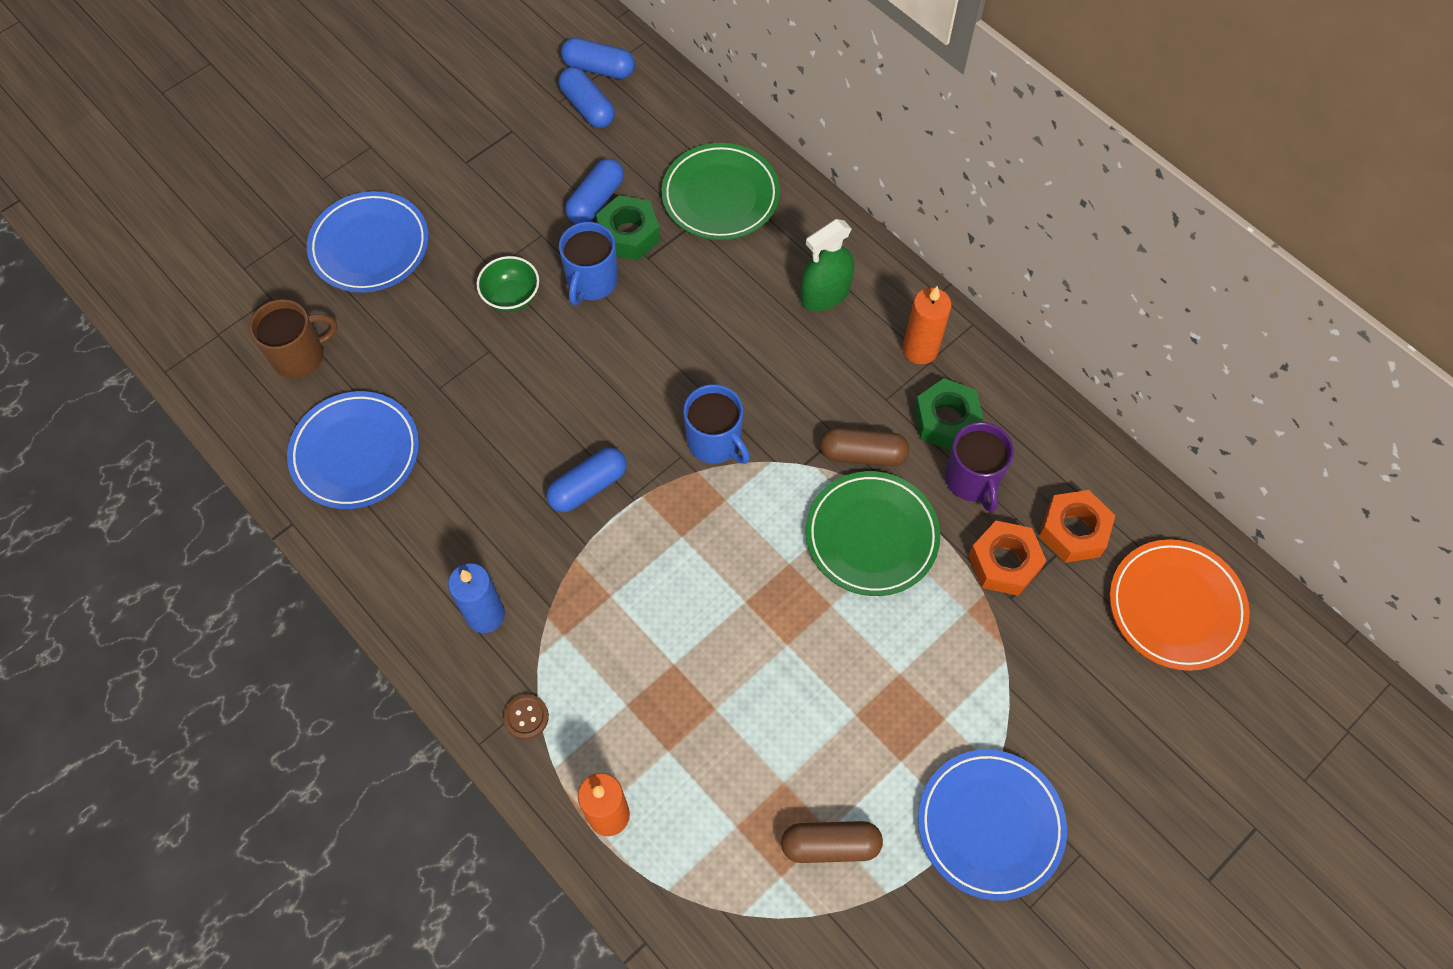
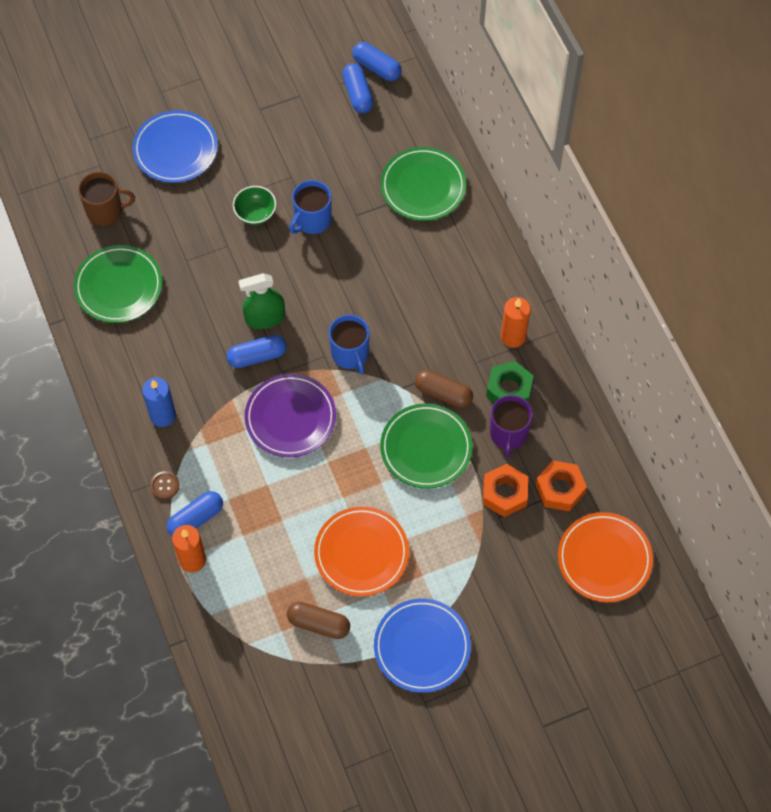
camera: 20 degrees right, 0 degrees up
blue plate [287,391,419,509] -> green plate [74,245,162,323]
blue capsule [565,158,624,224] -> blue capsule moved to [167,491,223,536]
green nut [596,195,660,261] -> none
green spray bottle [801,219,854,311] -> green spray bottle moved to [239,273,285,329]
none -> purple plate [245,374,336,457]
none -> orange plate [314,507,409,596]

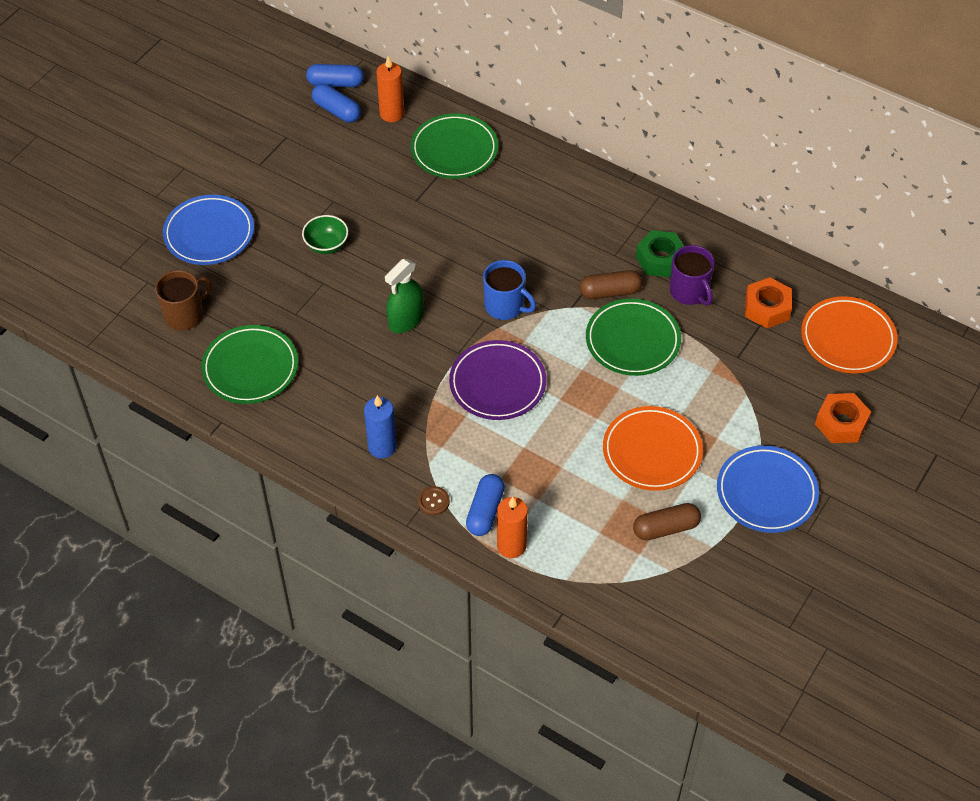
camera: 35 degrees left, 10 degrees down
blue capsule [227,335,287,368] -> none
blue mug [289,180,332,234] -> none
orange nut [483,464,528,517] -> orange nut moved to [815,393,871,443]
orange candle [501,297,531,348] -> orange candle moved to [376,56,404,122]

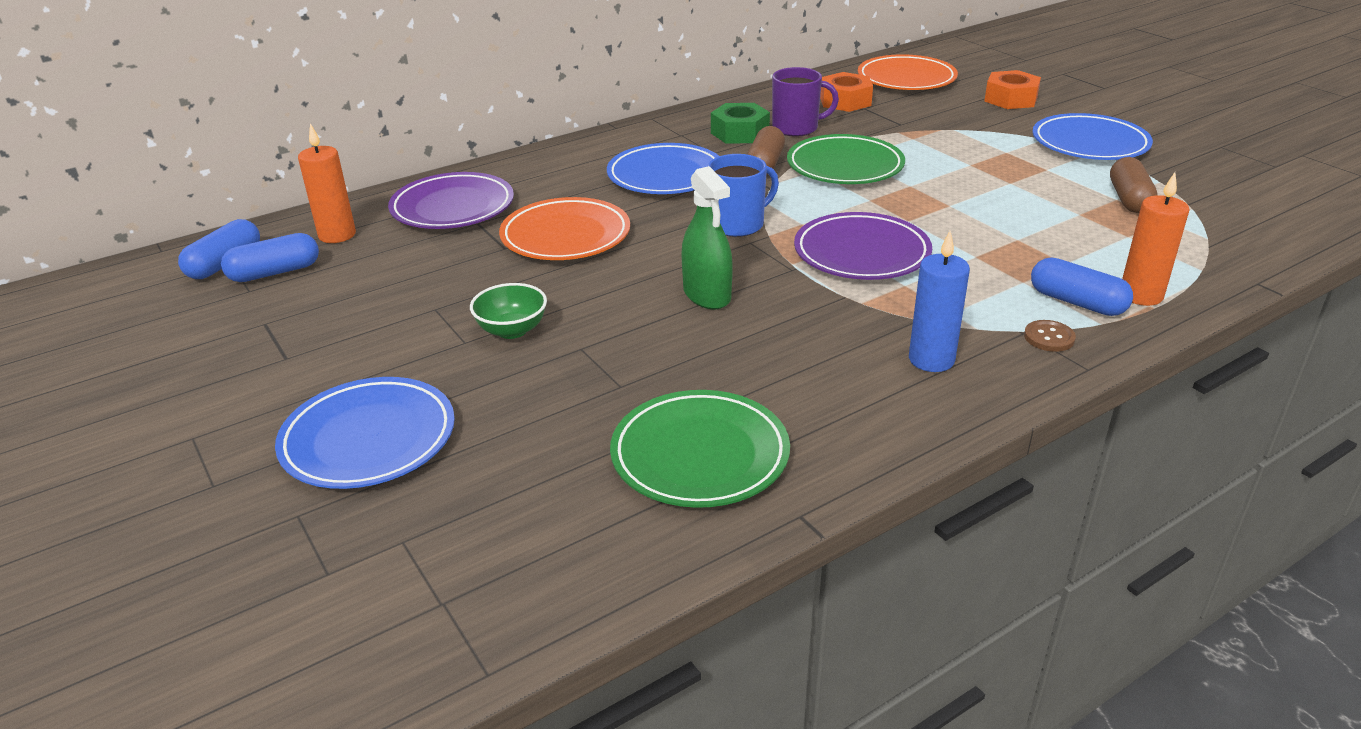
camera: 65 degrees left, 20 degrees down
brown mug [155,270,212,330] -> none
green plate [411,113,498,179] -> purple plate [388,172,514,229]
orange plate [603,406,703,491] -> orange plate moved to [499,197,630,260]
none -> blue plate [607,143,719,194]

